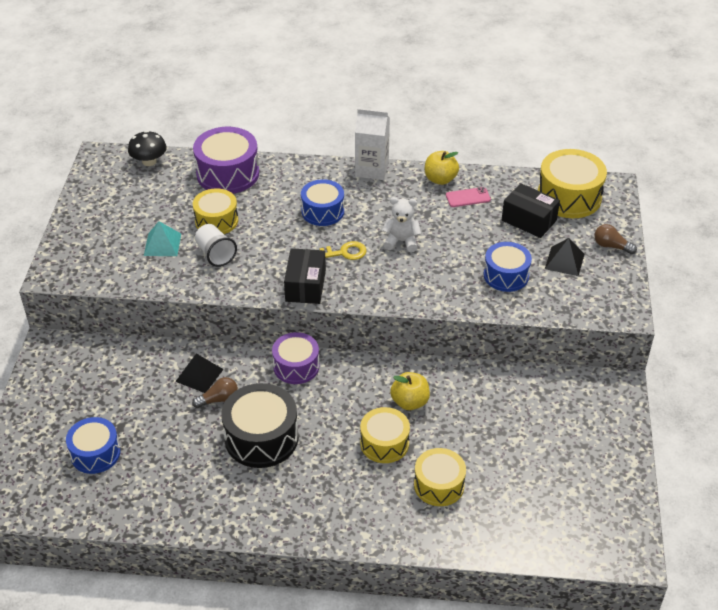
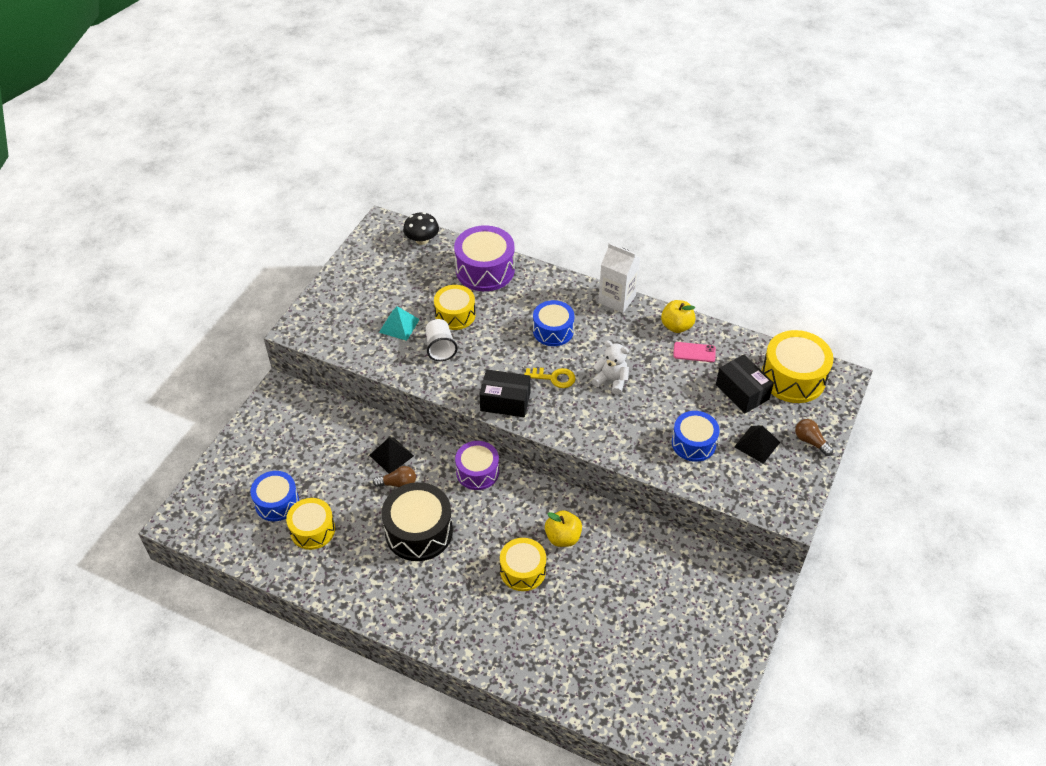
camera: 20 degrees right, 5 degrees up
black box [284,248,326,304] -> black box turned 75 degrees clockwise [479,369,531,417]
yellow drum [414,448,466,506] -> yellow drum moved to [286,498,335,550]

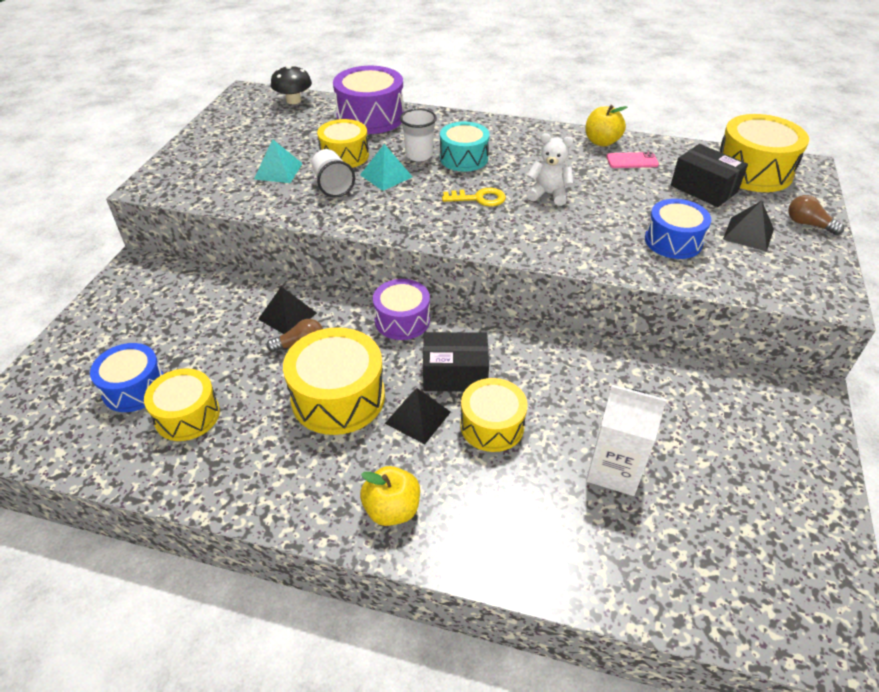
camera: 10 degrees left, 5 degrees down
black drum [382,482,453,561] -> yellow drum [283,327,385,435]
black box [479,369,531,417] -> black box moved to [423,332,489,391]
blue drum [533,300,575,346] -> turquoise drum [440,122,490,172]
yellow apple [545,510,582,547] -> yellow apple moved to [360,466,420,526]
white carton [598,243,640,313] -> white carton moved to [586,385,667,496]
none -> turquoise pyramid [360,144,412,191]
none -> black pyramid [385,388,451,444]
none -> white cup [400,109,437,162]

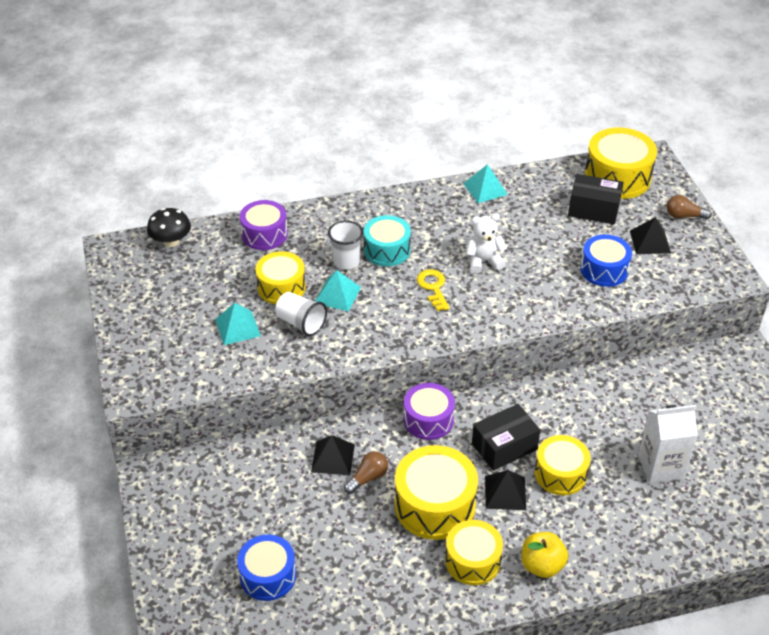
camera: 30 degrees left, 0 degrees up
yellow drum [144,368,220,441] -> yellow drum moved to [445,520,503,585]
purple drum [333,66,404,134] -> purple drum [240,200,288,250], size x0.66
yellow key [442,188,506,207] -> yellow key turned 75 degrees counterclockwise [417,269,450,311]
yellow apple [585,105,627,146] -> turquoise pyramid [463,164,508,203]
pink phone [606,152,659,168] -> none

